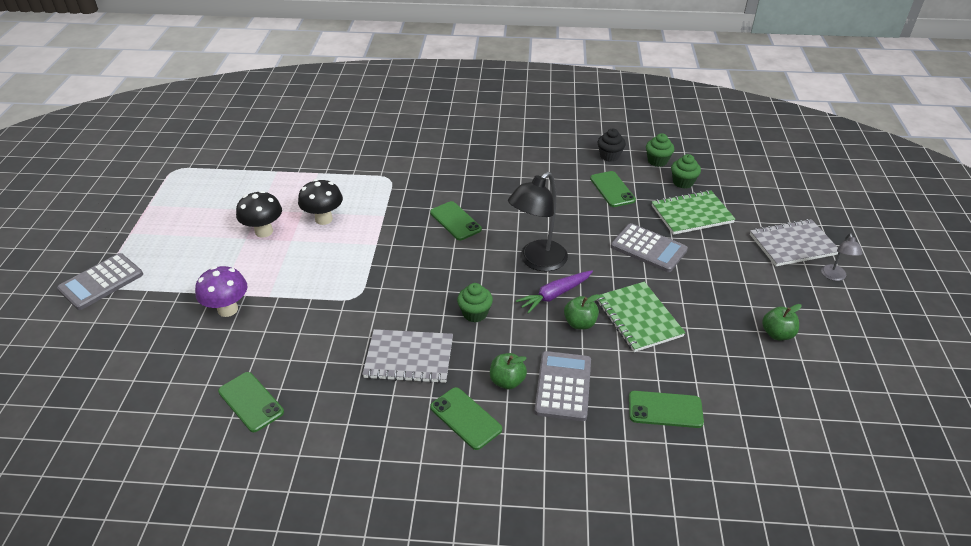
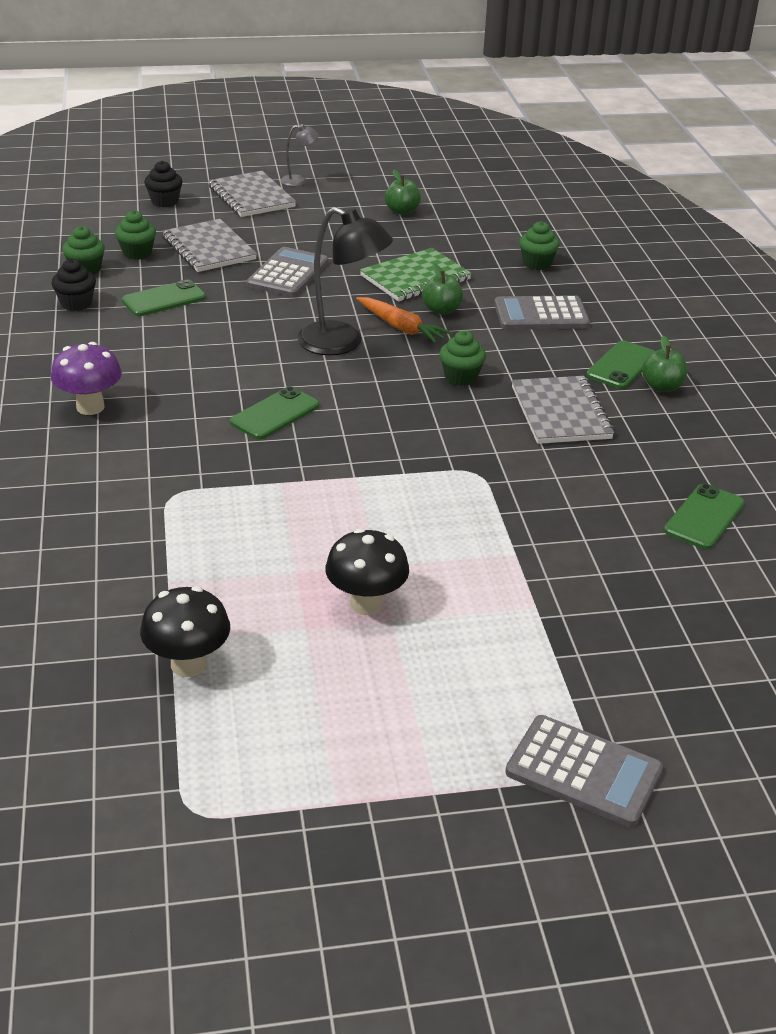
camera: 105 degrees left, 5 degrees down
purple mushroom [195,266,247,317] -> purple mushroom moved to [51,342,122,415]
black mushroom [298,179,343,225] -> black mushroom moved to [140,586,230,677]
green apple [490,353,527,389] -> green apple moved to [642,336,687,392]
purple carrot [516,270,593,314] -> orange carrot [356,297,452,343]
green phone [629,391,704,428] -> green cupcake [519,221,560,270]
green notebook [652,190,736,235] -> grey notebook [162,219,257,272]
none -> black cupcake [144,161,183,207]

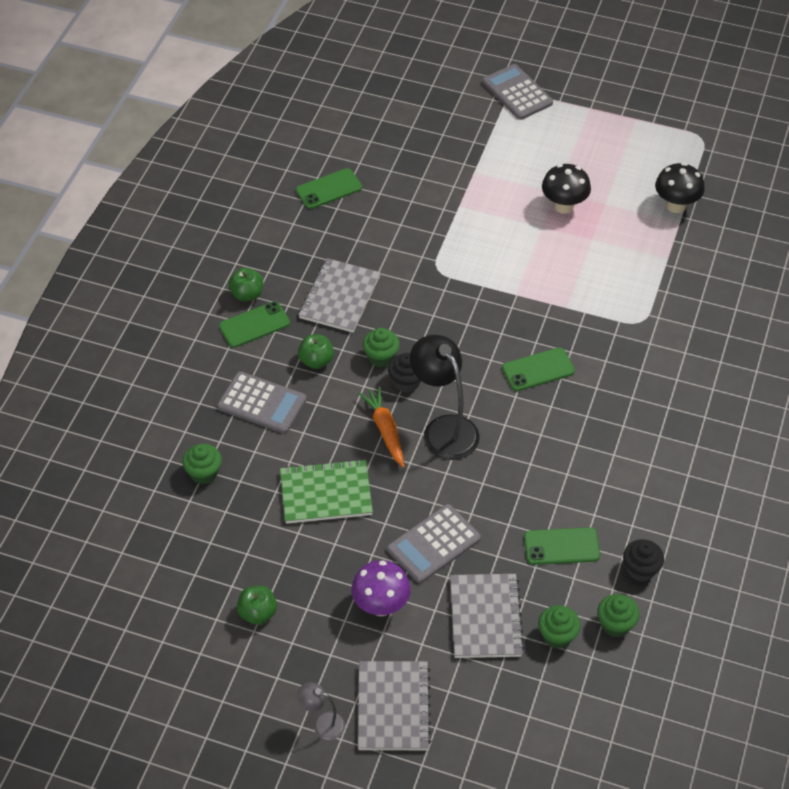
camera: 150 degrees left, 15 degrees up
purple mushroom [51,342,122,415] -> purple mushroom moved to [351,560,411,616]
black cupcake [144,161,183,207] -> black cupcake moved to [388,353,421,393]
green apple [422,263,463,315] -> green apple moved to [298,334,334,369]

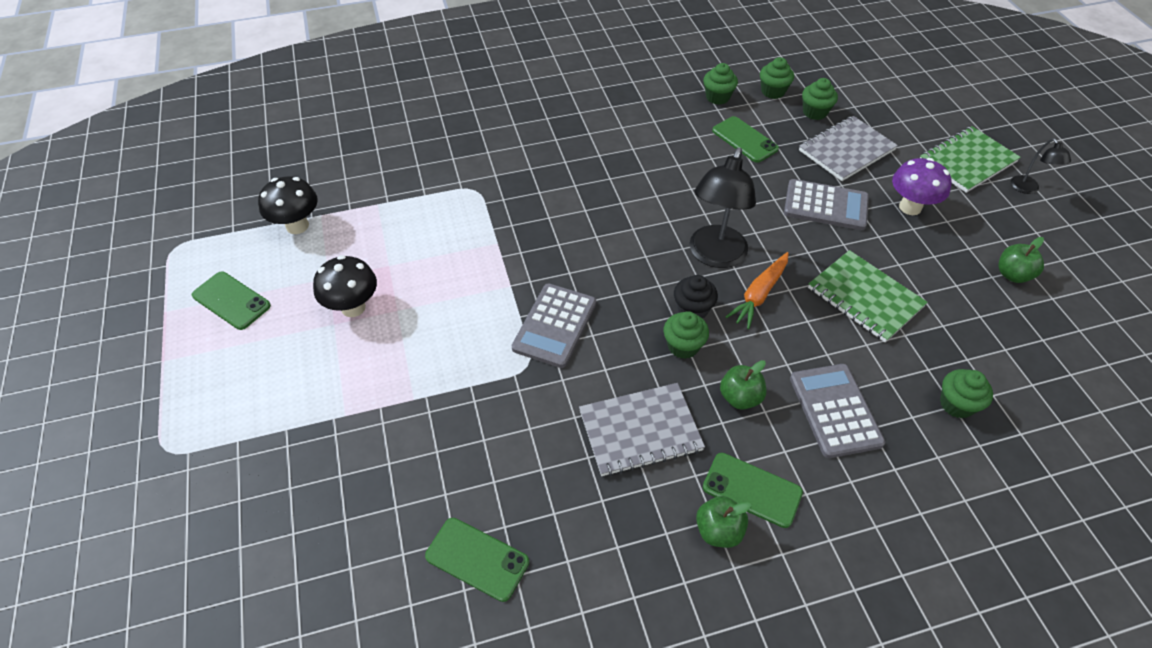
camera: 125 degrees left, 0 degrees up
grey lamp [297,682,345,740] -> black lamp [1011,139,1071,194]
grey notebook [358,661,431,750] -> green notebook [920,126,1021,193]
grey calculator [482,64,553,120] -> grey calculator moved to [512,283,596,368]
green phone [502,347,575,391] -> green phone moved to [192,272,271,330]
black cupcake [623,539,664,582] -> green cupcake [703,63,738,105]

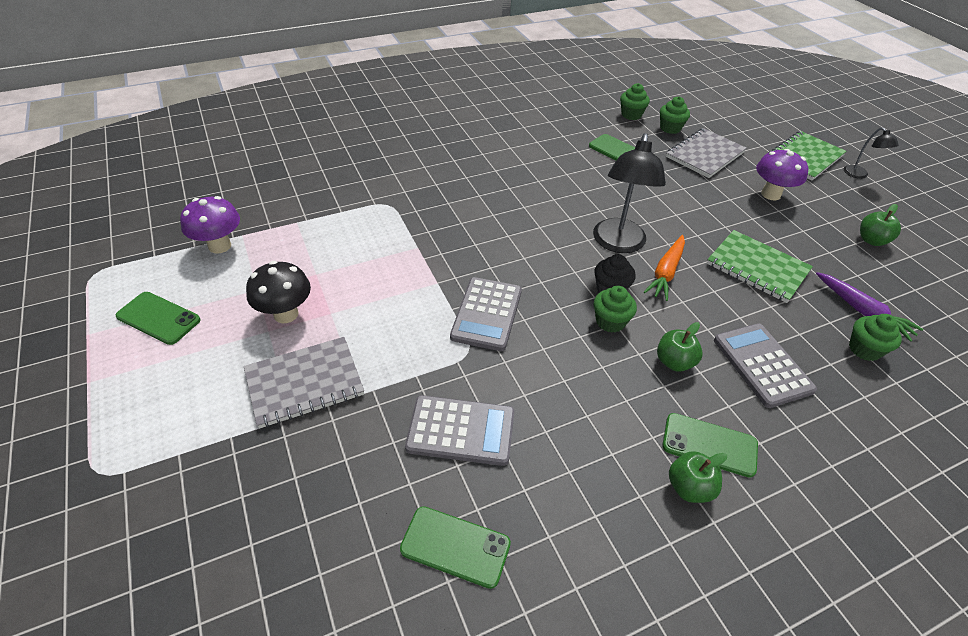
camera: 10 degrees left, 5 degrees down
black mushroom [258,176,318,234] -> purple mushroom [180,196,240,254]
grey notebook [579,383,705,476] -> grey notebook moved to [244,337,364,429]
green cupcake [703,63,738,105] -> none
grey calculator [784,179,869,230] -> grey calculator moved to [405,395,514,466]
none -> purple carrot [816,272,924,342]

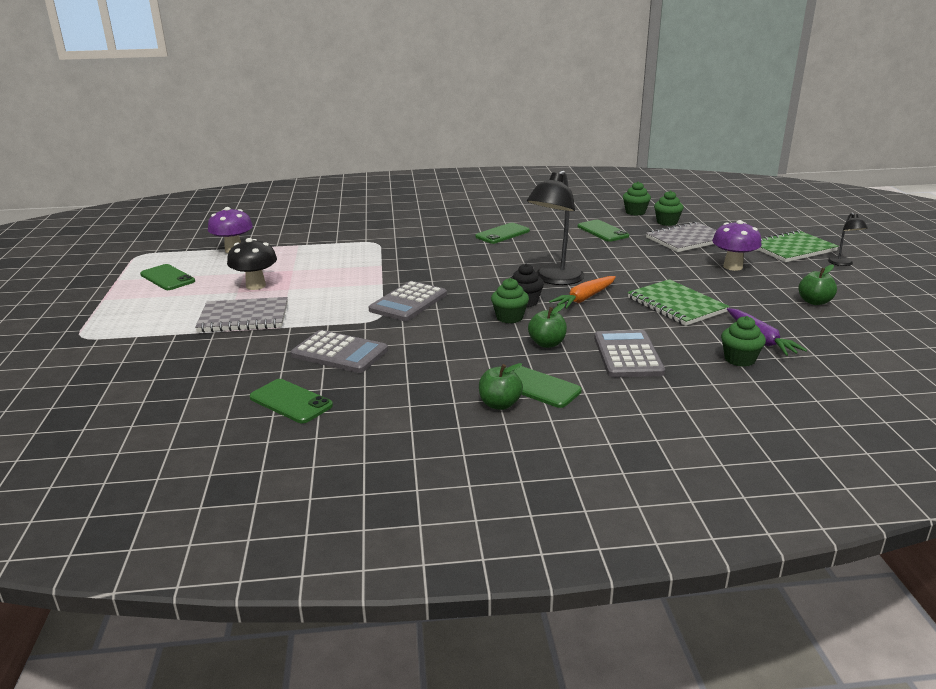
camera: 20 degrees right, 20 degrees down
none -> green phone [475,223,530,244]

